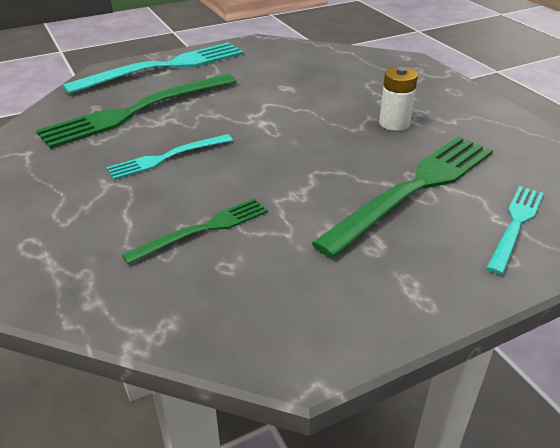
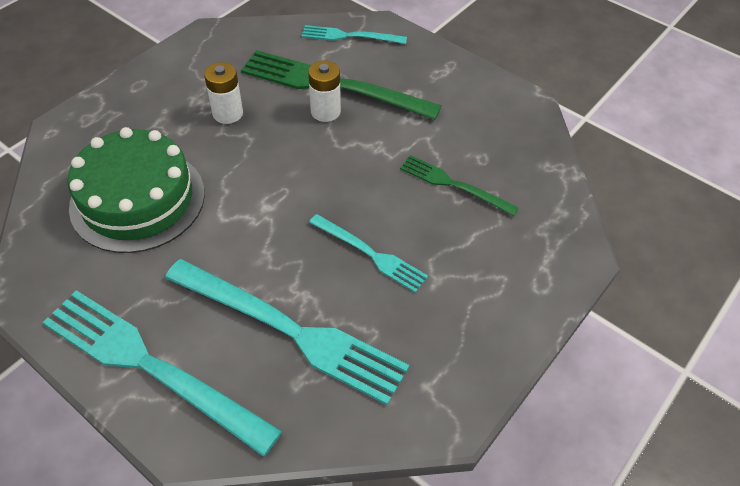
camera: 115 degrees left, 15 degrees up
green fork [36,74,237,149] -> turquoise fork [165,259,409,405]
none -> green cake [67,127,205,253]
none -> white battery [308,61,341,122]

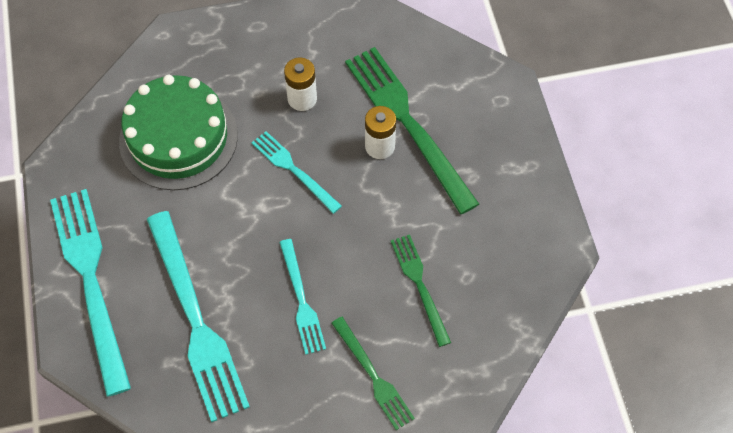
camera: 40 degrees right, 10 degrees up
turquoise fork [302,25,407,44] -> turquoise fork moved to [252,131,342,214]
none -> green fork [332,317,415,430]

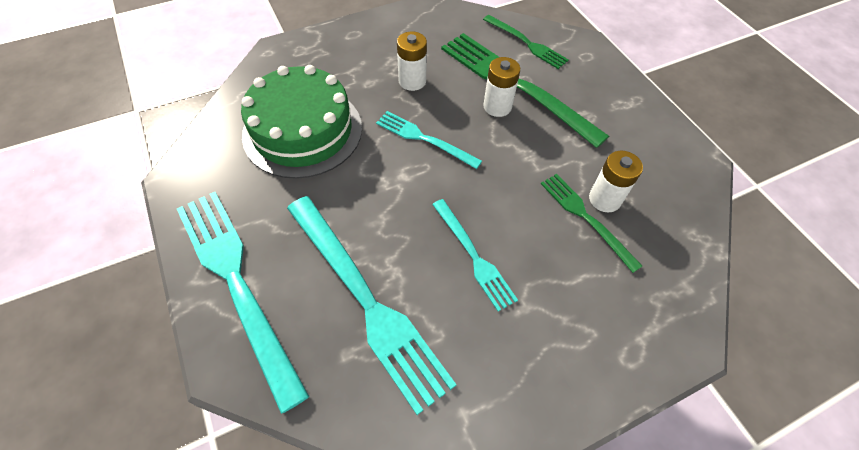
camera: 15 degrees left, 5 degrees down
green fork [332,317,415,430] -> green fork moved to [483,15,569,69]
none -> white battery [589,151,643,212]

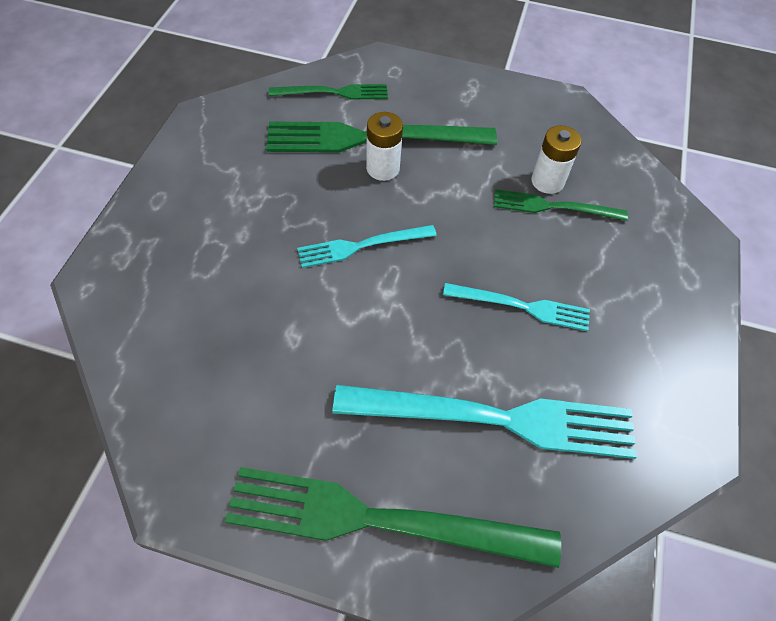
camera: 50 degrees left, 0 degrees up
turquoise fork [177,192,309,414] -> green fork [225,467,561,568]
green cake [241,65,362,179] -> none
white battery [397,31,427,91] -> none

